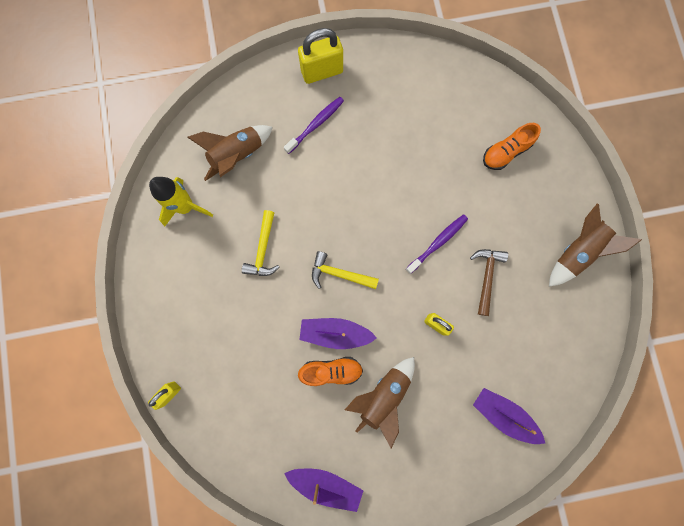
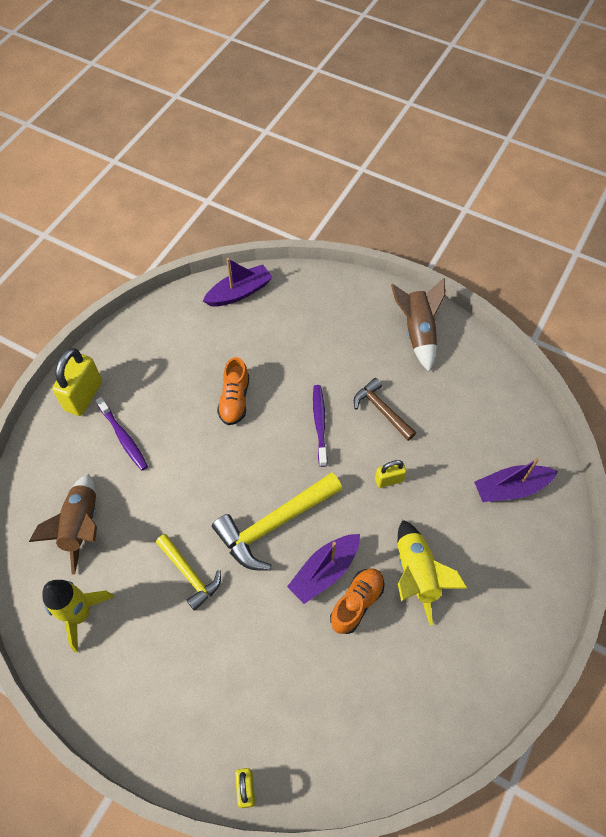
camera: 50 degrees left, 20 degrees down
purple toothbrush [284,97,344,154] -> purple toothbrush turned 150 degrees clockwise [96,397,148,471]
purple boat [284,469,364,512] -> purple boat moved to [203,258,273,306]
yellow hammer [312,251,379,289] -> yellow hammer [212,472,342,571], size x1.66
brown rocket [345,357,415,448] -> yellow rocket [398,520,467,625]
orange shoe [483,123,541,170] -> orange shoe moved to [217,357,249,425]

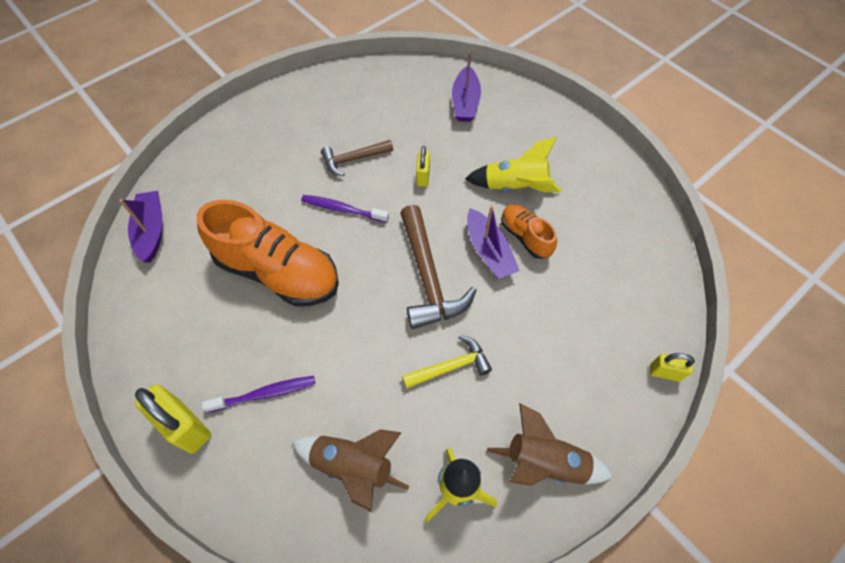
camera: 70 degrees left, 0 degrees up
yellow hammer [212,472,342,571] -> brown hammer [400,205,477,329]
orange shoe [217,357,249,425] -> orange shoe [197,200,339,307], size x1.98
brown rocket [391,278,445,371] -> brown rocket moved to [487,403,613,486]

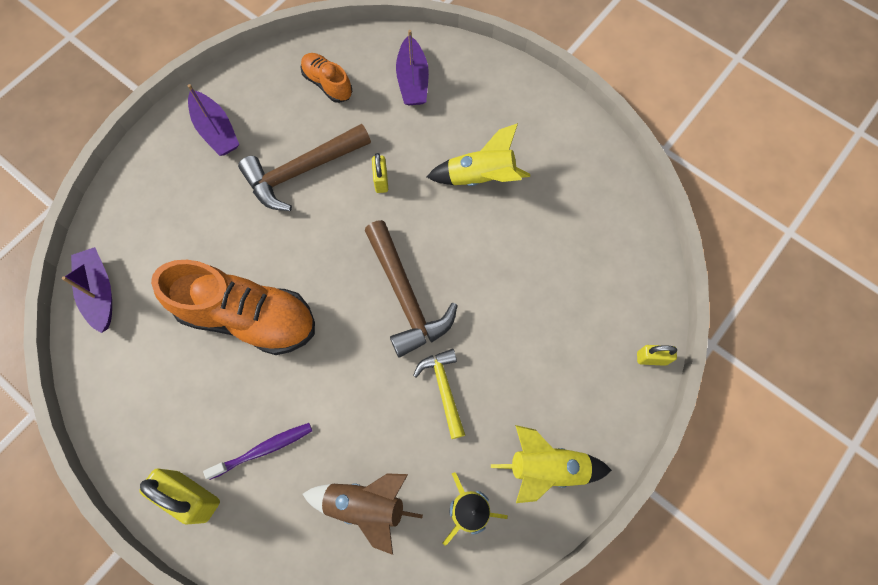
camera: 10 degrees left, 10 degrees up
purple toothbrush [301,195,389,223] -> none
brown hammer [321,140,393,177] -> brown hammer [238,124,371,211], size x1.66
yellow hammer [402,335,492,389] -> yellow hammer turned 75 degrees counterclockwise [413,349,465,439]
purple boat [467,205,520,279] -> purple boat moved to [188,84,239,156]
brown rocket [487,403,613,486] -> yellow rocket [491,425,612,503]
orange shoe [501,204,557,259] -> orange shoe moved to [301,53,352,103]

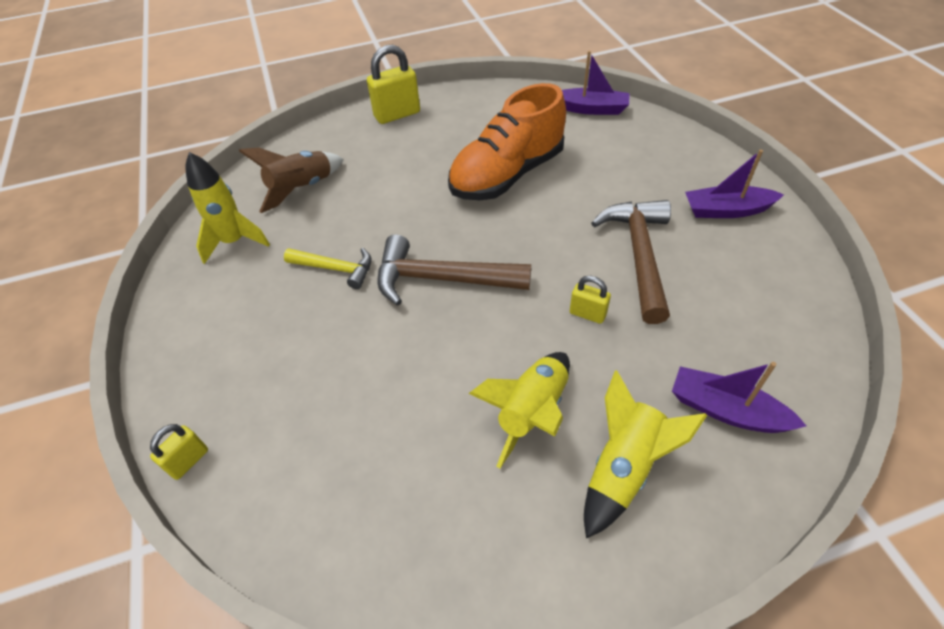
camera: 125 degrees right, 20 degrees down
purple toothbrush [203,423,312,480] -> none
orange shoe [301,53,352,103] -> none
yellow rocket [491,425,612,503] -> yellow rocket moved to [584,370,707,538]

